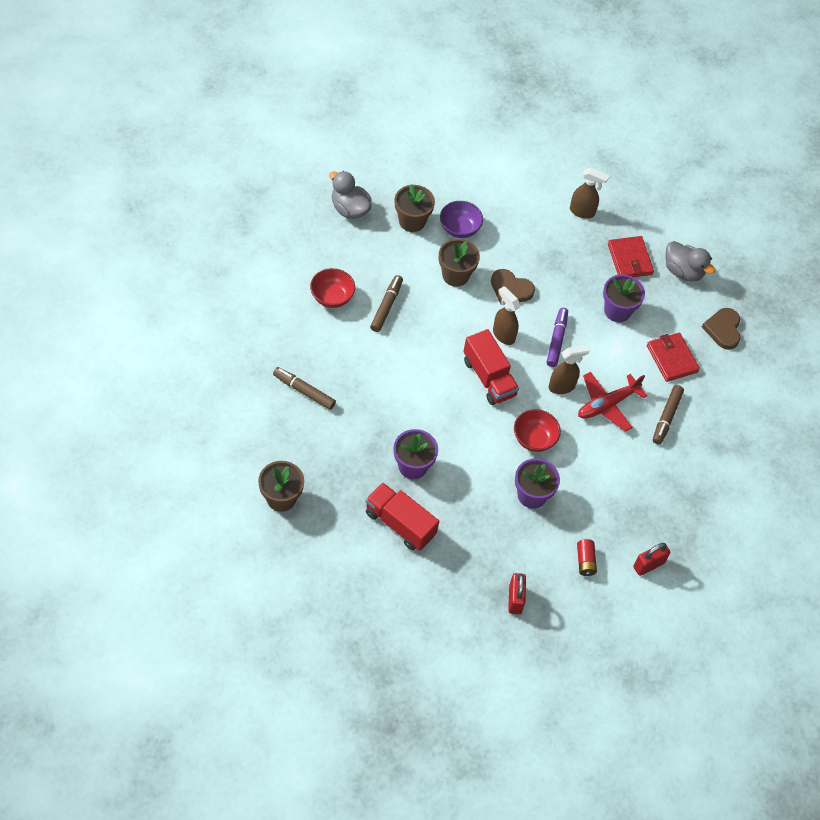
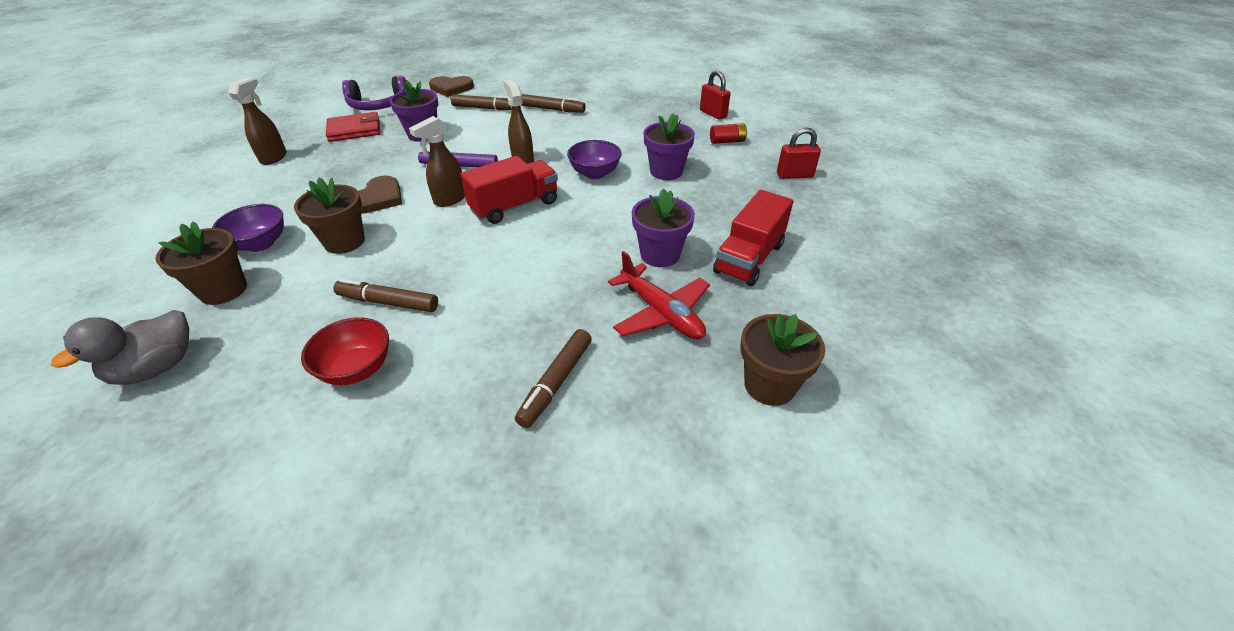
camera: 90 degrees left, 15 degrees down
red bowl [514,409,561,452] -> purple bowl [567,140,622,179]
red plane [578,372,647,432] -> red plane moved to [608,251,710,339]
red wallet [647,333,700,382] -> brown marker [451,94,512,110]
grey duck [666,241,715,282] -> purple headphones [342,76,406,110]

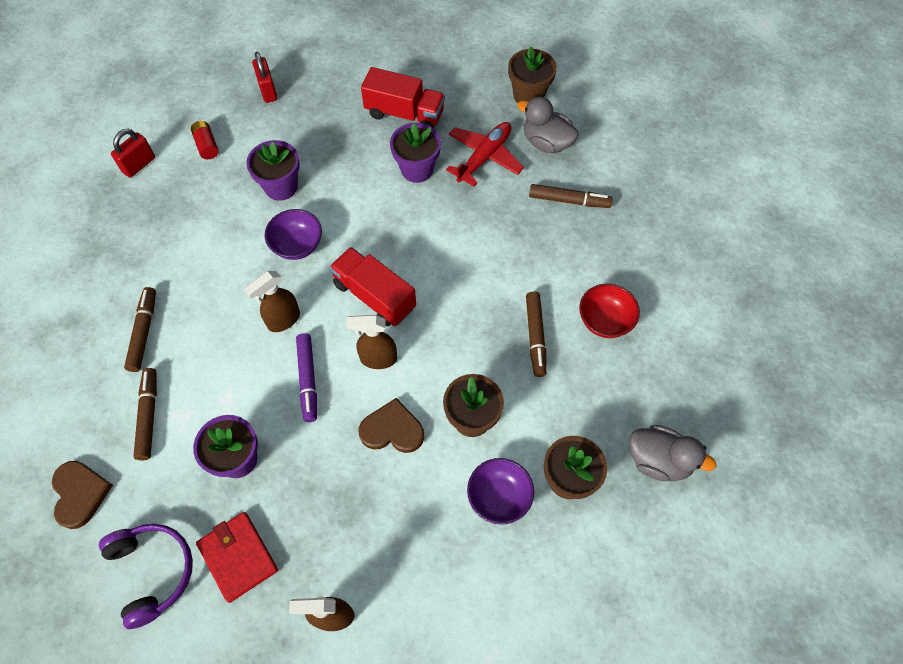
camera: 105 degrees left, 20 degrees up
brown spray bottle [409,116,465,207] -> brown spray bottle turned 150 degrees clockwise [346,315,397,369]
none -> grey duck [517,97,579,153]

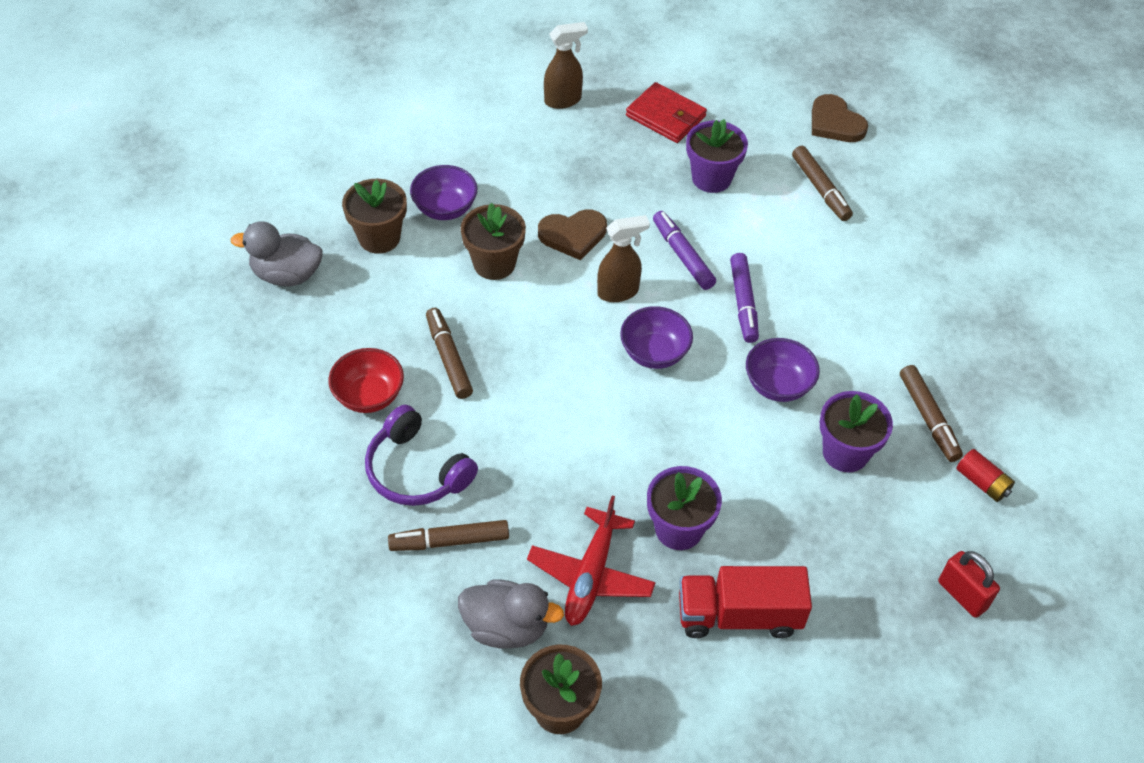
camera: 160 degrees right, 10 degrees down
purple headphones [99,524,193,629] -> purple headphones moved to [365,405,478,506]
red padlock [111,129,155,178] -> none
brown marker [124,287,156,372] -> brown marker moved to [900,365,963,462]
brown spray bottle [244,271,300,332] -> purple marker [730,253,759,343]
red truck [329,247,416,326] -> purple bowl [620,306,693,369]

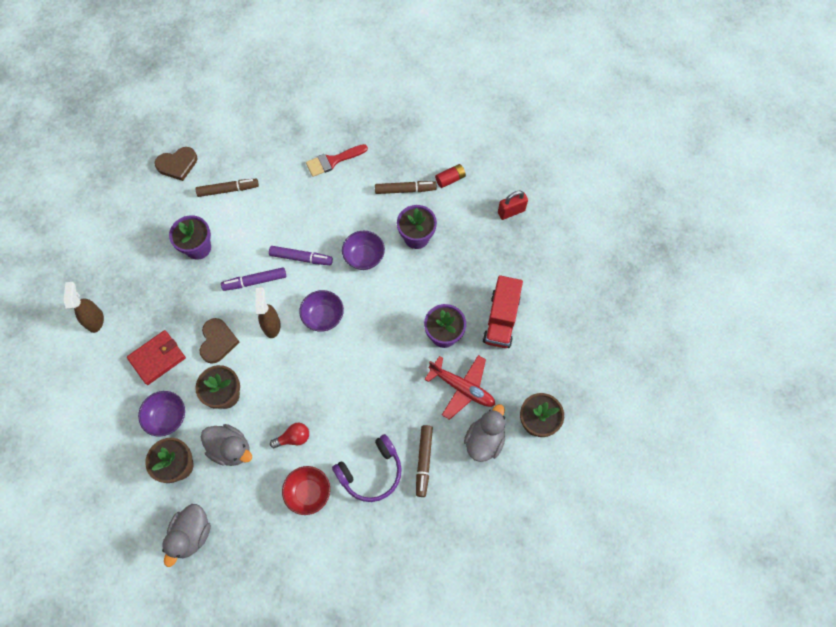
camera: 75 degrees left, 15 degrees up
brown marker [426,308,473,399] -> red light bulb [270,423,309,448]
red wallet [626,82,707,143] -> red wallet moved to [127,330,186,385]
none -> grey duck [201,424,252,466]
none -> red brush [306,144,368,177]

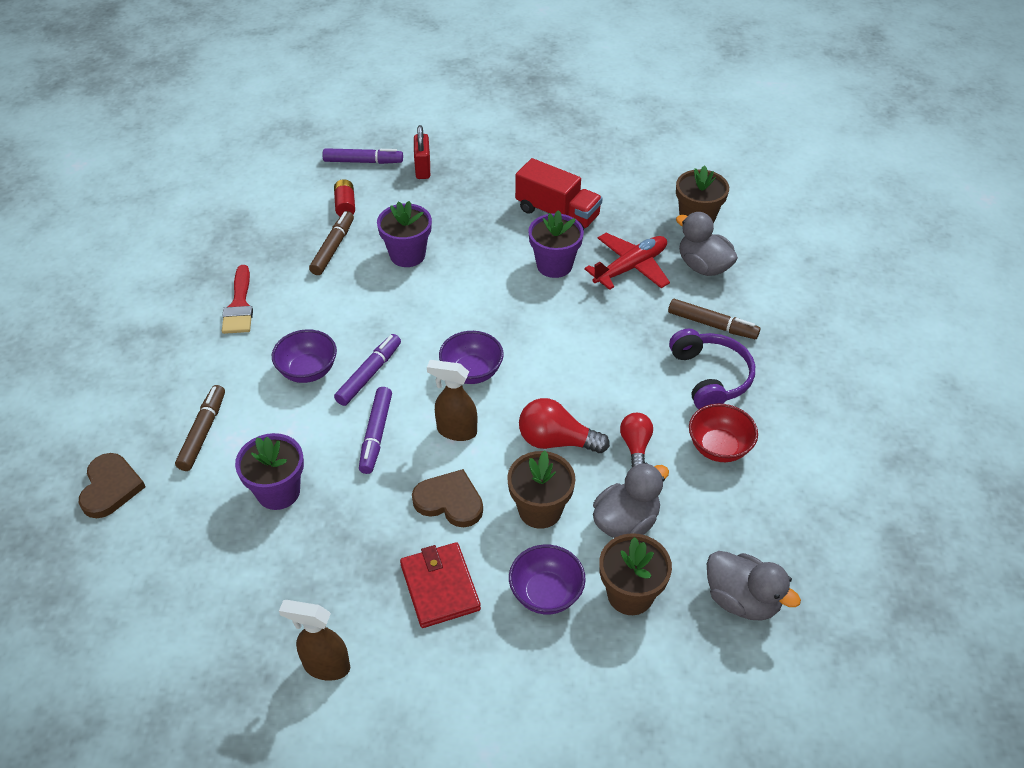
camera: 70 degrees left, 20 degrees down
purple bowl [342,231,385,270] -> purple bowl moved to [272,329,337,383]
none -> purple marker [323,148,403,164]
none -> red light bulb [519,398,610,453]

